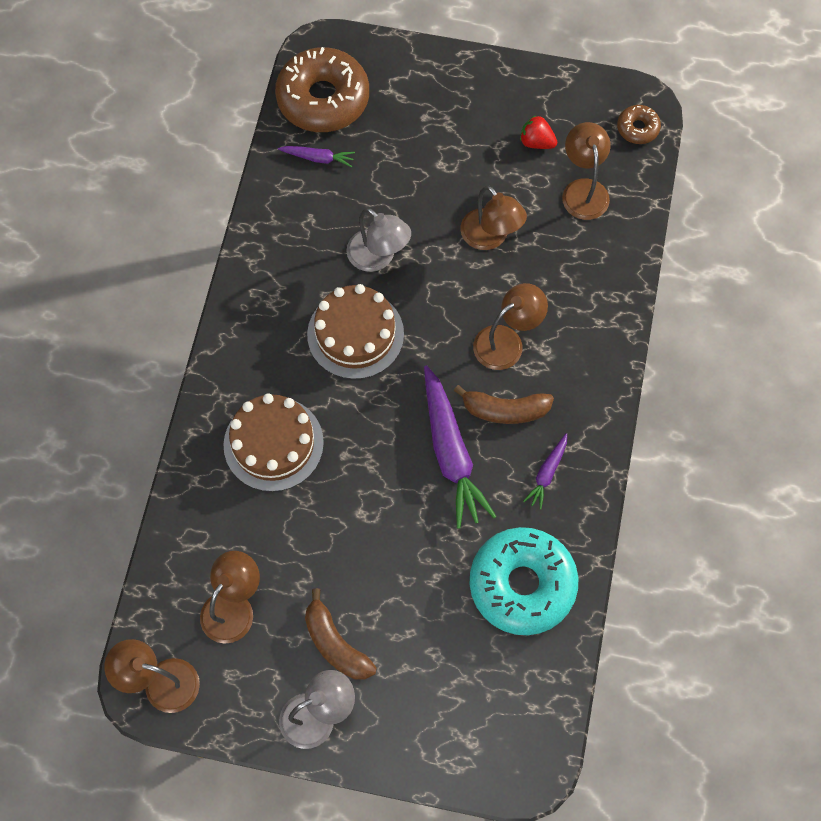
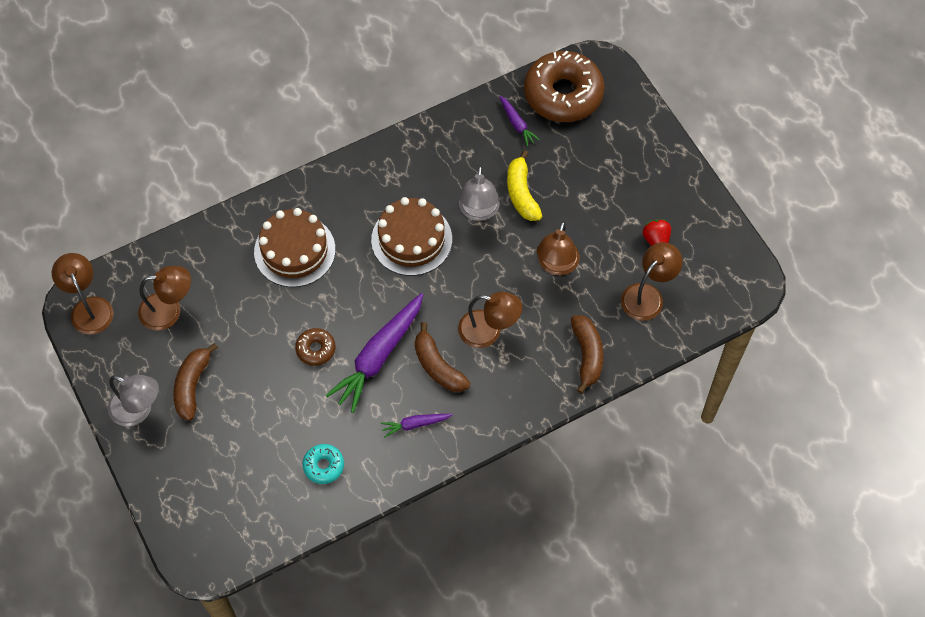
camera: 50 degrees right, 5 degrees down
turquoise donut [469,527,578,635] -> turquoise donut [302,444,344,484], size x0.46
brown donut [617,105,661,144] -> brown donut moved to [295,328,335,366]
none -> yellow banana [507,150,542,221]
none -> brown banana [571,315,603,394]

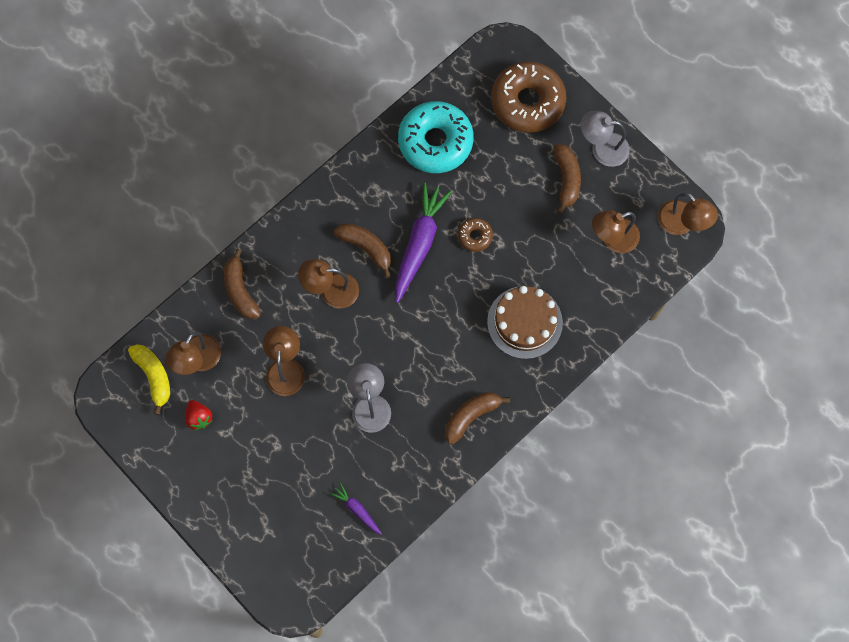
camera: 165 degrees right, 10 degrees up
turquoise donut [302,444,344,484] -> turquoise donut [398,101,474,173], size x2.18
brown cake [371,197,452,276] -> none
purple carrot [381,414,453,438] -> none
yellow banana [507,150,542,221] -> yellow banana moved to [128,344,170,415]
brown donut [524,51,605,122] -> brown donut moved to [491,61,566,133]
none -> brown banana [445,392,510,445]

